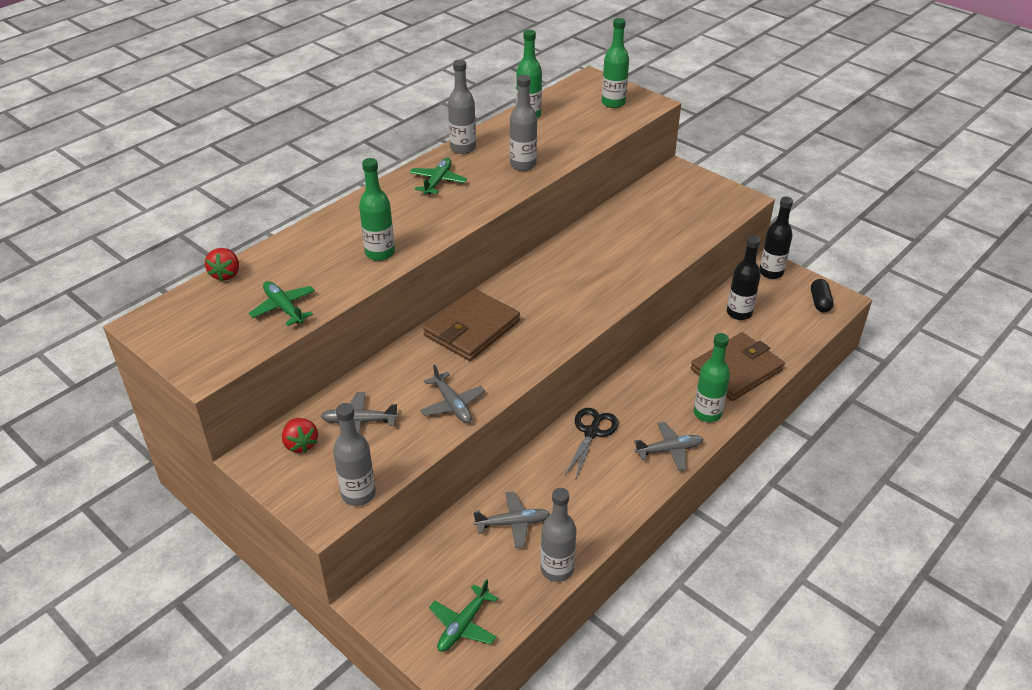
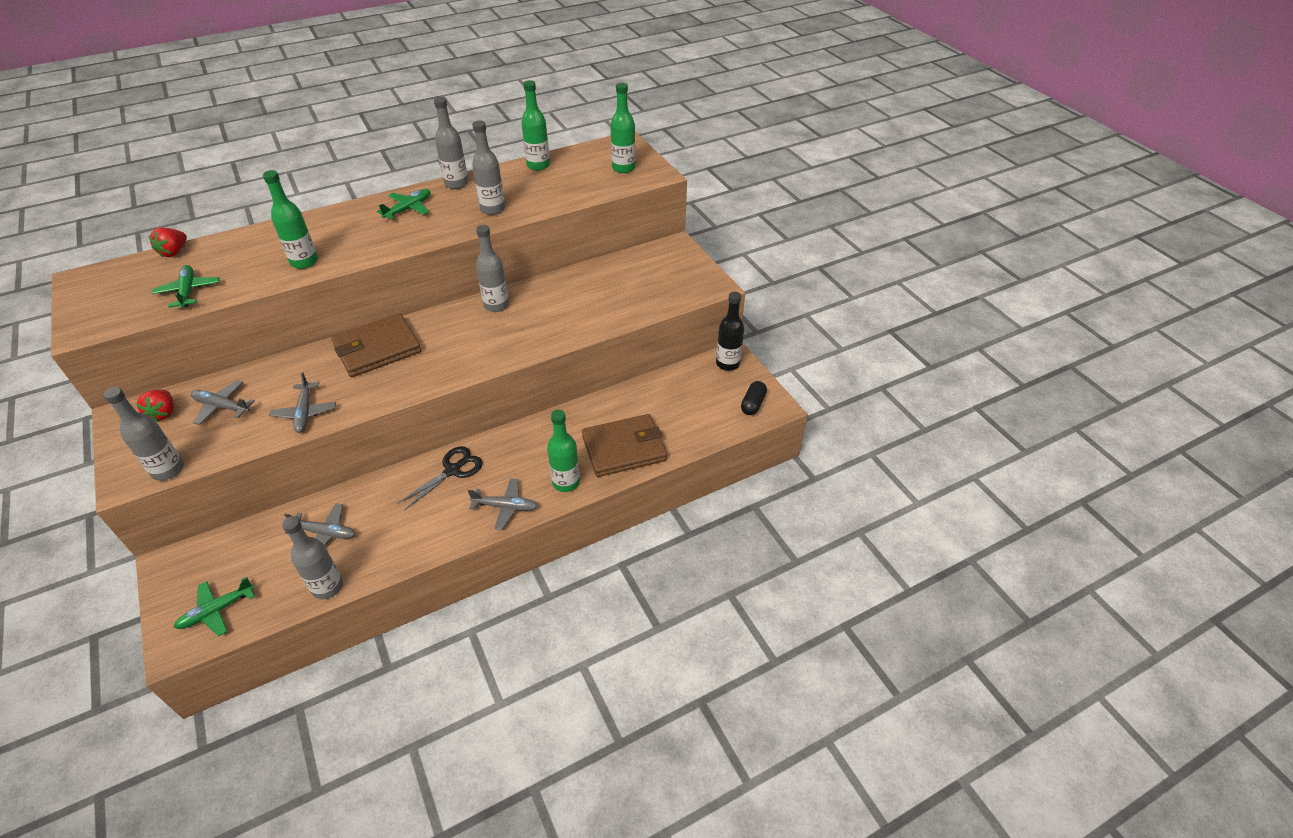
camera: 20 degrees right, 5 degrees up
black bottle [727,236,761,320] -> none
none -> grey bottle [476,225,509,312]

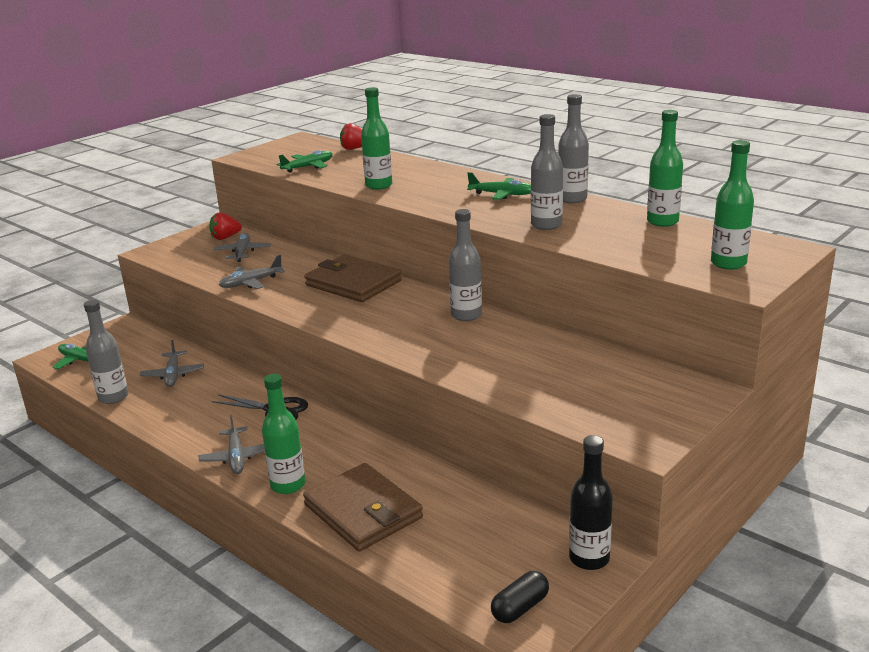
camera: 70 degrees right, 20 degrees down
grey bottle [103,387,184,481] -> none
black capsule [741,381,767,415] -> black capsule turned 45 degrees counterclockwise [491,571,549,623]

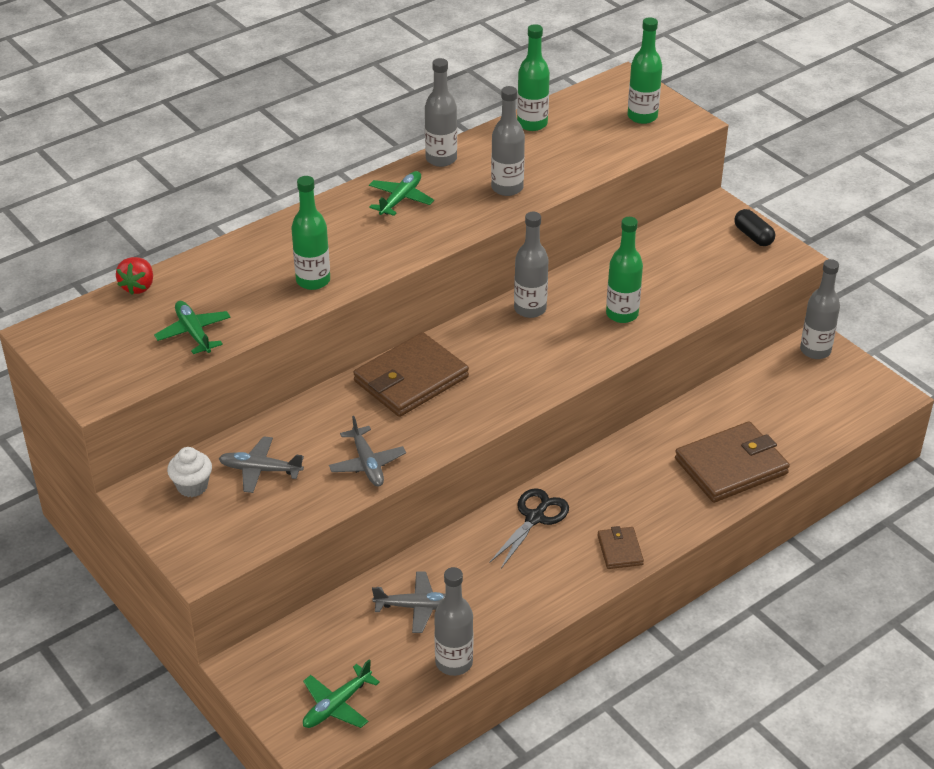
camera: 80 degrees left, 15 degrees up
grey plane [199,415,265,474] -> brown wallet [597,526,644,569]
red strawberry [209,212,242,240] -> white cupcake [167,447,212,497]
green bottle [262,374,305,494] -> green bottle moved to [606,217,643,323]
black capsule [491,571,549,623] -> black capsule moved to [734,209,775,246]
black bottle [569,435,613,570] -> grey bottle [800,259,840,359]

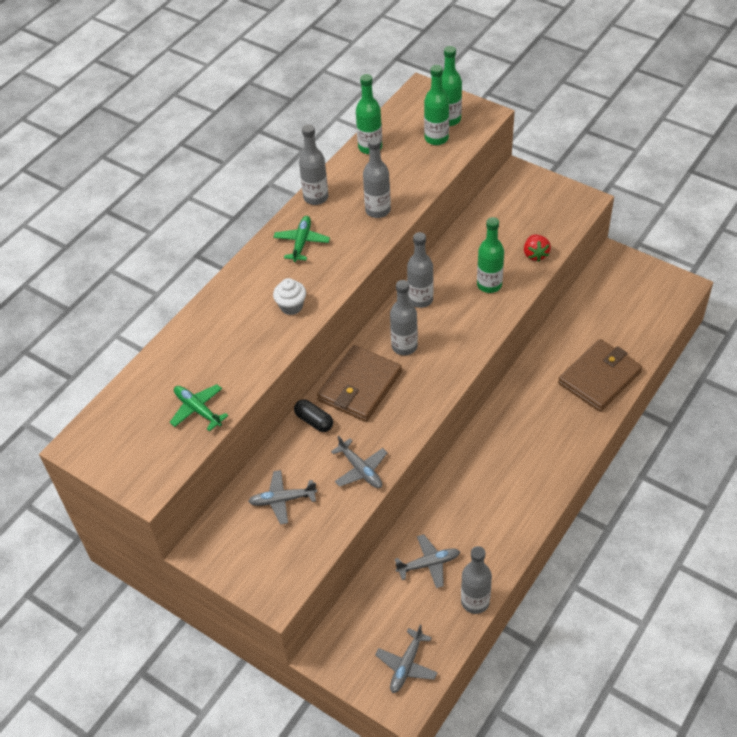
camera: 15 degrees left, 10 degrees up
red strawberry [116,257,153,295] -> red strawberry moved to [524,234,551,262]
white cupcake [167,447,212,497] -> white cupcake moved to [273,278,306,315]
green bottle [291,176,330,290] -> green bottle moved to [424,65,449,145]
green plane [303,660,380,728] -> grey plane [375,624,438,693]
black scissors [489,488,569,569] -> none
brown wallet [597,526,644,569] -> none
black capsule [734,209,775,246] -> black capsule moved to [294,399,333,432]
grey bottle [800,259,840,359] -> grey bottle moved to [390,280,418,355]

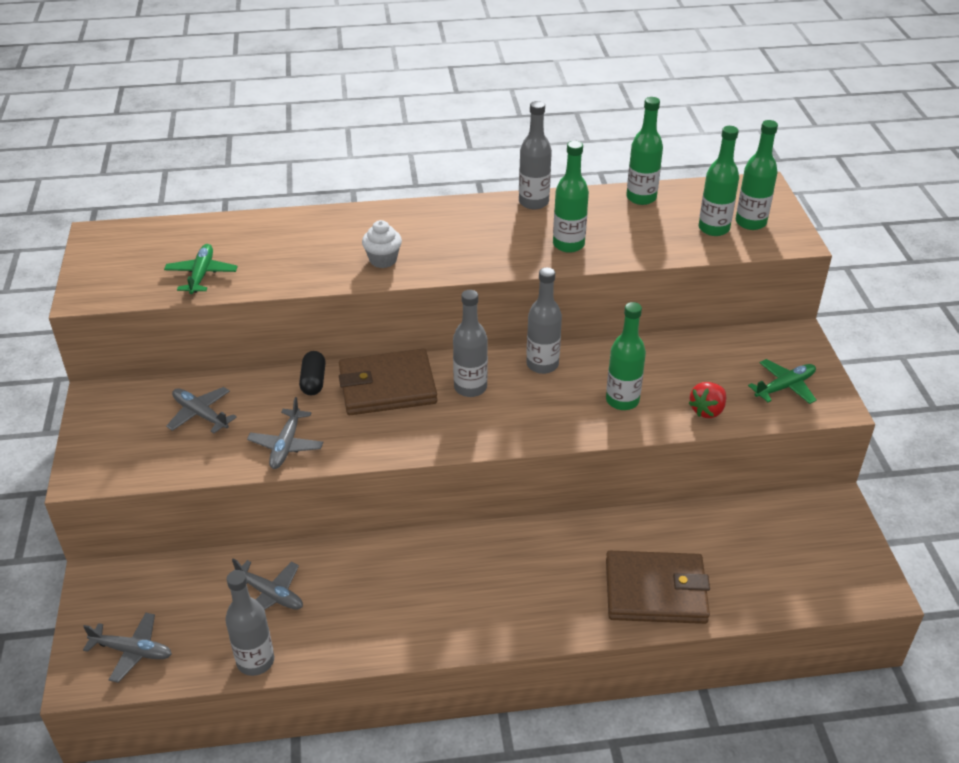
camera: 45 degrees right, 10 degrees down
green plane [273,216,330,262] -> green plane moved to [748,359,816,404]
grey bottle [363,137,391,218] -> green bottle [553,141,589,253]
grey plane [375,624,438,693] -> grey plane turned 150 degrees counterclockwise [83,613,172,683]

